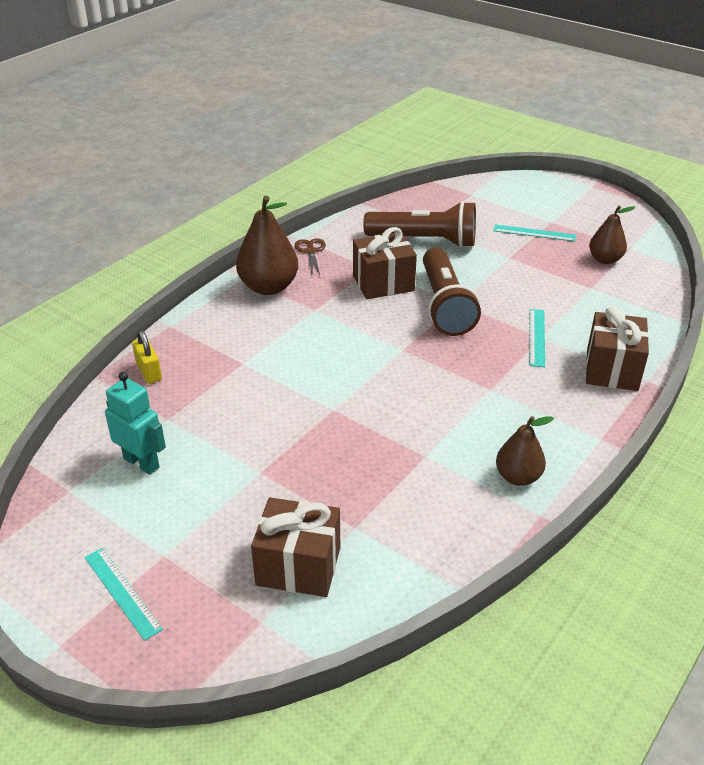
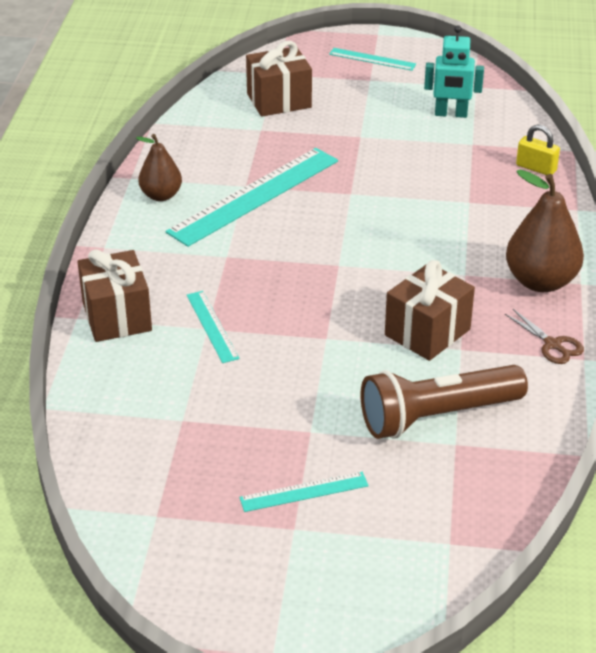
camera: 150 degrees right, 0 degrees up
brown flashlight [423,247,481,336] -> none
brown pear [589,205,636,264] -> none
none -> turquoise ruler [166,148,338,247]

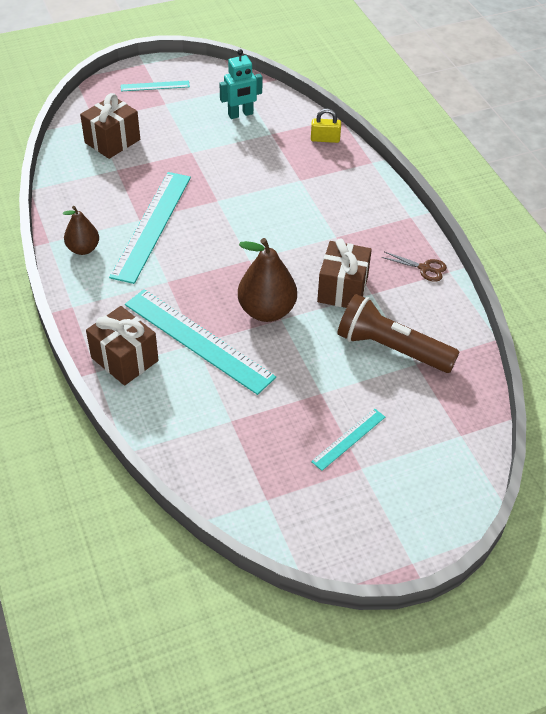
camera: 30 degrees left, 10 degrees up
turquoise ruler [187,291,240,363] -> turquoise ruler [125,289,276,395], size x2.07
brown flashlight [361,365,528,439] -> brown flashlight turned 75 degrees clockwise [337,294,459,373]
brown pear [506,170,584,292] -> brown pear moved to [238,238,297,322]

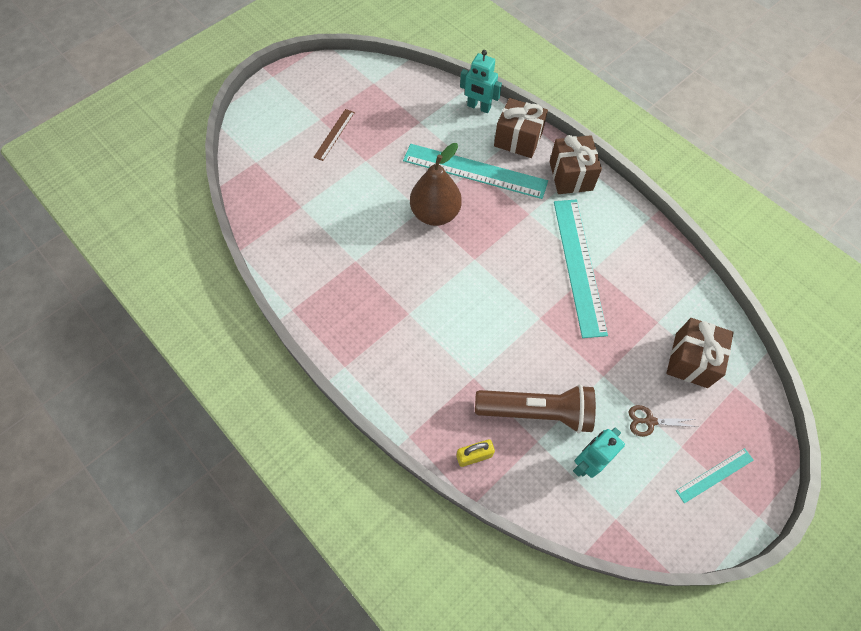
camera: 160 degrees right, 15 degrees up
brown pear [63,206,99,255] -> none
turquoise ruler [311,409,385,471] -> brown ruler [314,109,355,161]
brown gift [317,238,372,308] -> brown gift moved to [550,135,602,194]
brown flashlight [337,294,459,373] -> brown flashlight moved to [475,384,596,433]
brown scissors [381,252,447,282] -> brown scissors moved to [629,405,697,437]
none -> turquoise robot [460,50,502,113]

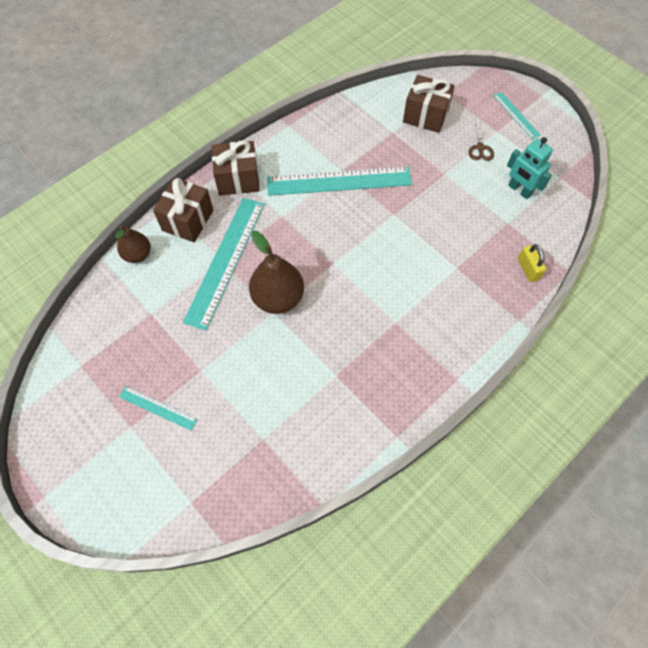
camera: 90 degrees left, 0 degrees up
brown ruler [314,109,355,161] -> turquoise ruler [119,386,197,431]
turquoise robot [460,50,502,113] -> brown pear [115,226,151,263]
brown flashlight [475,384,596,433] -> none

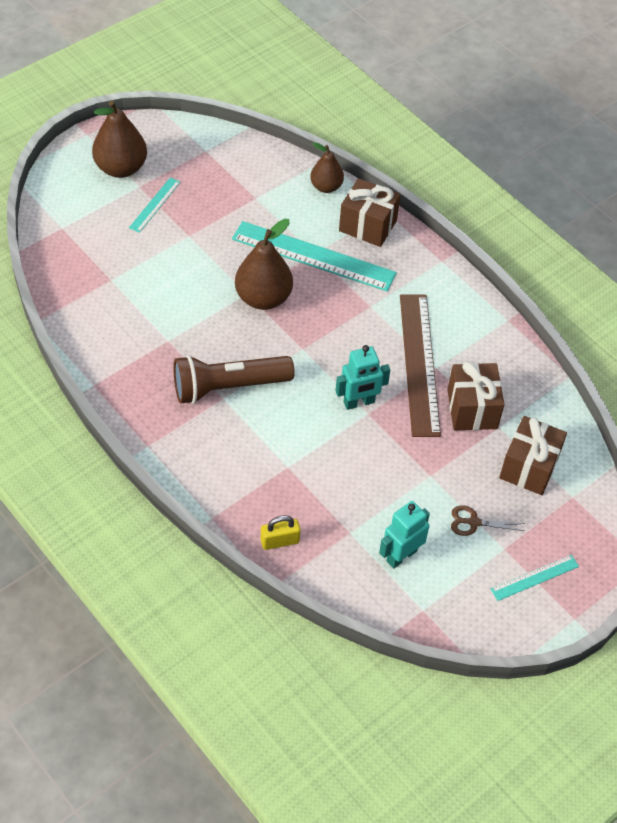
camera: 90 degrees right, 10 degrees down
brown gift [212,140,260,196] -> brown gift moved to [447,362,504,430]
turquoise ruler [267,167,412,196] -> brown ruler [400,295,441,437]
none -> brown pear [92,101,147,178]
none -> brown flashlight [173,355,295,404]
none -> turquoise robot [336,345,390,410]

